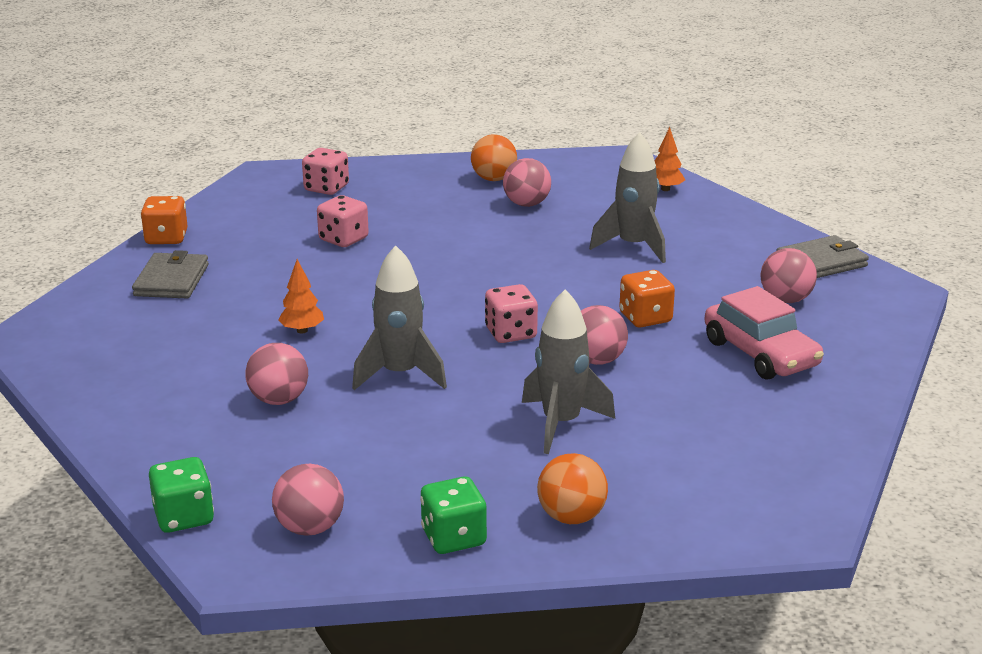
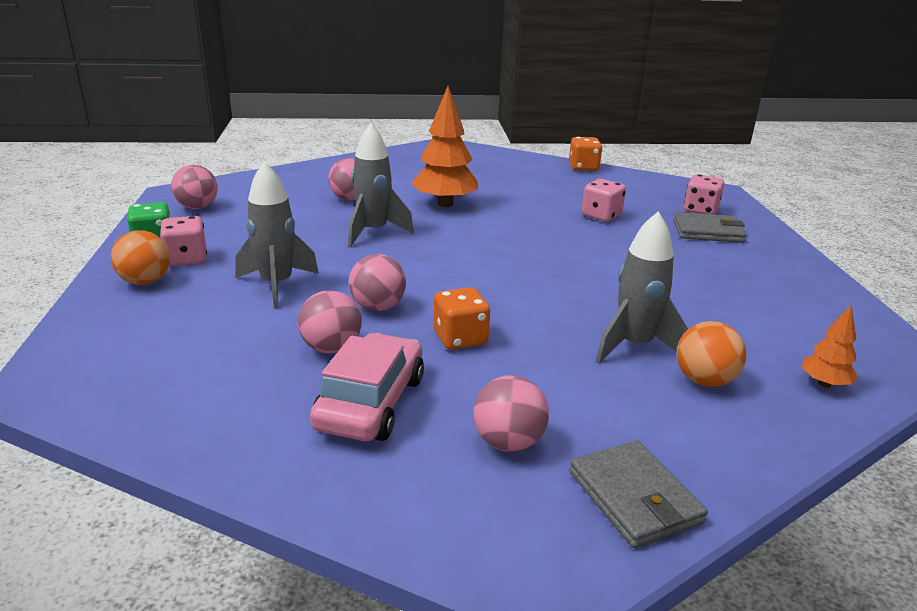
camera: 90 degrees right, 0 degrees up
grey wallet [132,250,209,298] -> grey wallet moved to [673,212,746,243]
green dice [149,457,214,533] -> none
orange tree [278,259,324,333] -> orange tree [412,86,478,207], size x1.98
orange ball [471,134,517,181] -> orange ball moved to [677,321,746,387]
pink dice [485,284,538,343] -> pink dice moved to [160,216,207,266]
pink ball [503,158,551,207] -> pink ball moved to [298,290,362,353]
pink car [704,286,824,380] -> pink car turned 135 degrees clockwise [310,333,424,441]

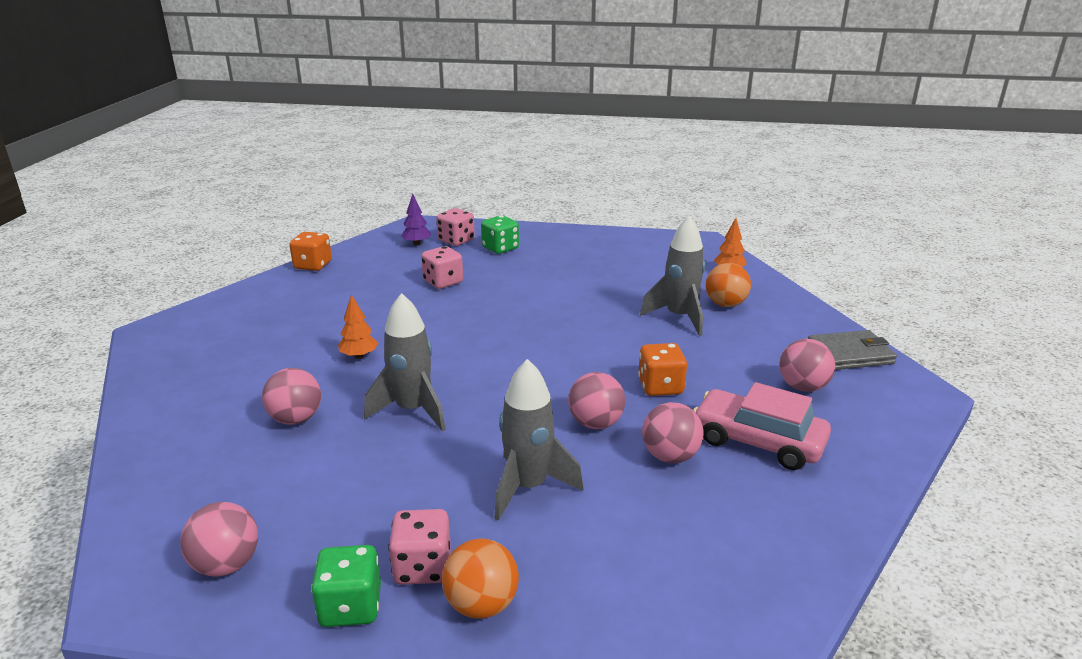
camera: 75 degrees left, 0 degrees up
orange tree [412,86,478,207] -> orange tree [338,294,378,359], size x0.51
grey wallet [673,212,746,243] -> green dice [481,215,519,254]
none -> purple tree [401,194,431,245]

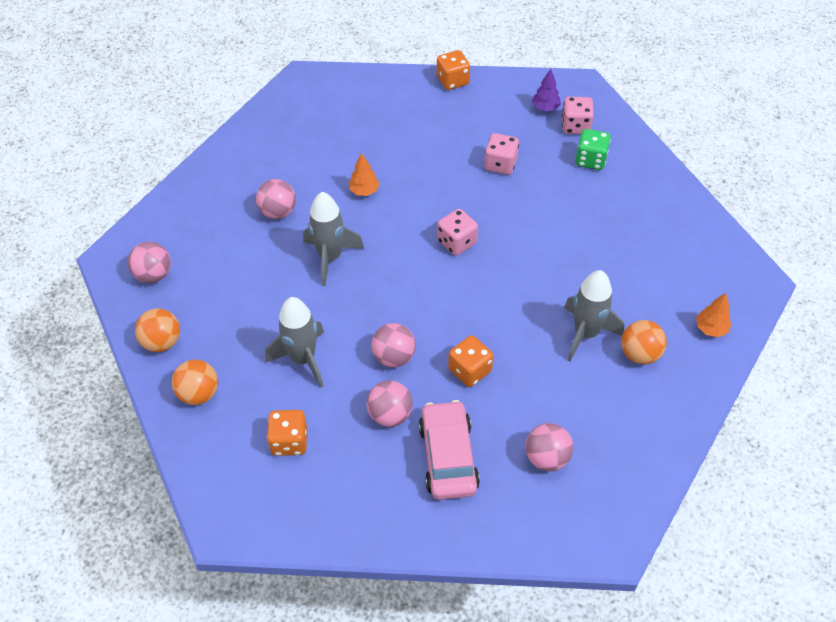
camera: 55 degrees right, 25 degrees up
green dice [311,545,381,627] -> orange ball [135,309,180,352]
pink dice [388,509,451,585] -> pink dice moved to [437,209,478,256]
grey wallet [808,330,897,370] -> none
none -> orange dice [267,410,307,456]

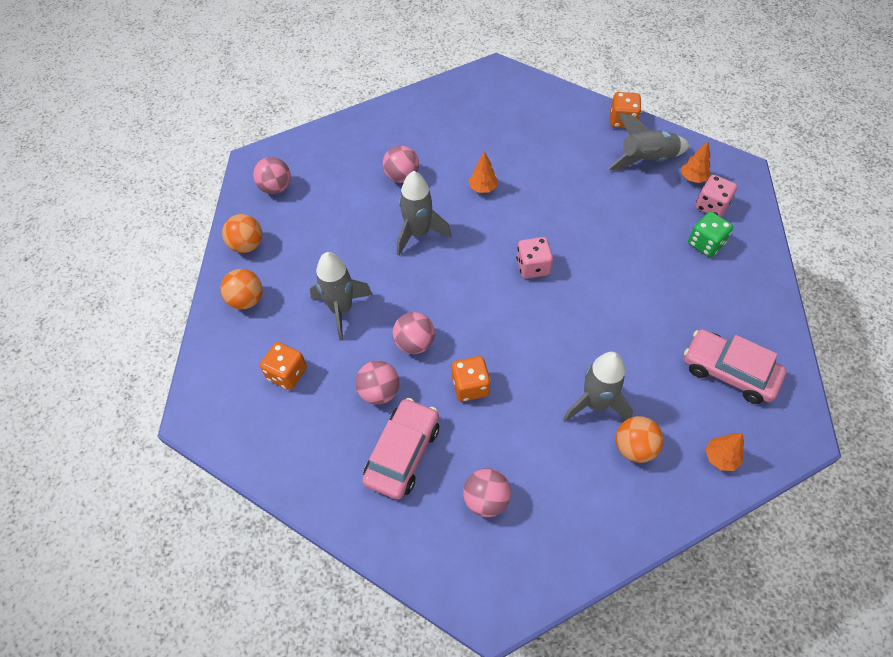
camera: 30 degrees right, 5 degrees up
pink dice [484,133,519,175] -> none
purple tree [532,69,561,111] -> orange tree [682,141,711,183]
none -> grey rocket [607,113,690,170]
none -> pink car [684,329,787,404]

